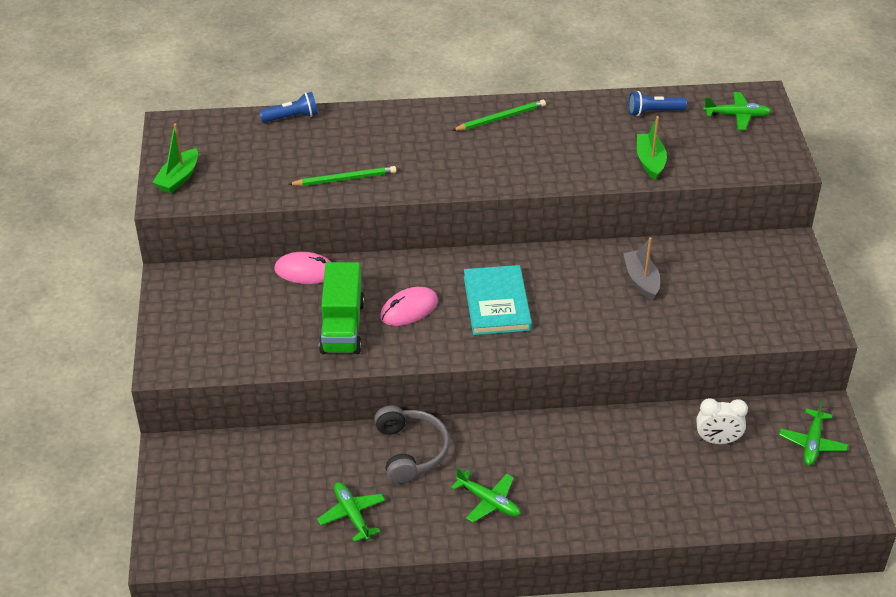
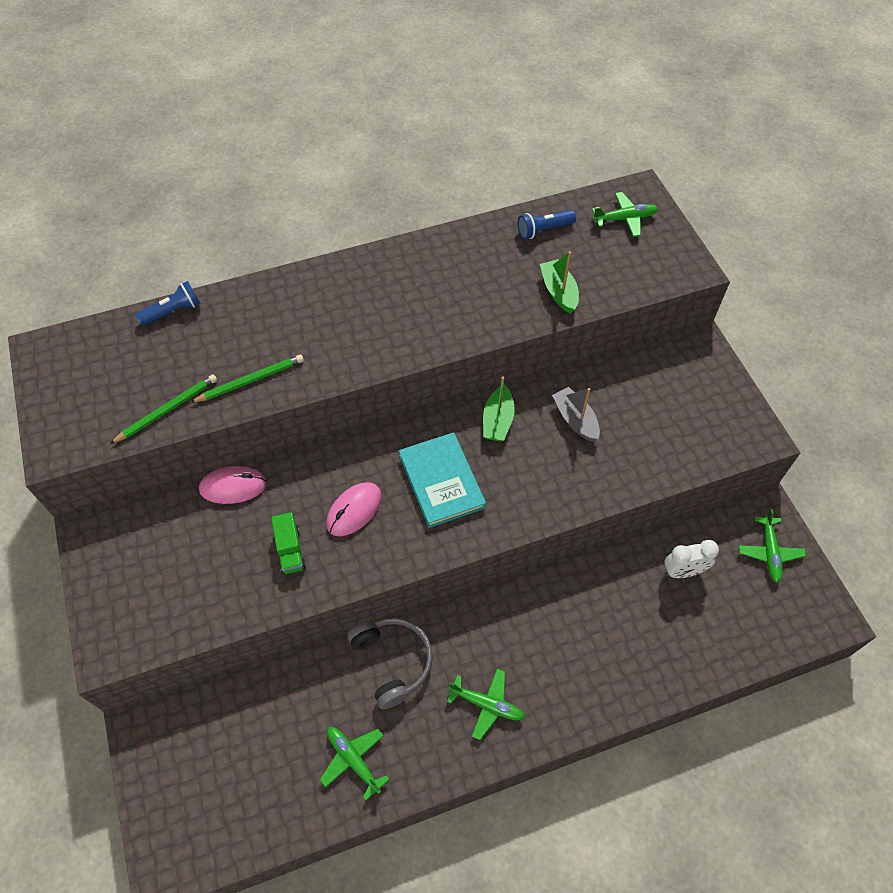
camera: 15 degrees left, 15 degrees up
green boat [152,124,198,193] -> green boat moved to [483,376,515,442]
green truck [319,262,364,354] -> green truck [271,512,306,574], size x0.57
green pencil [452,99,546,131] -> green pencil moved to [110,374,217,444]

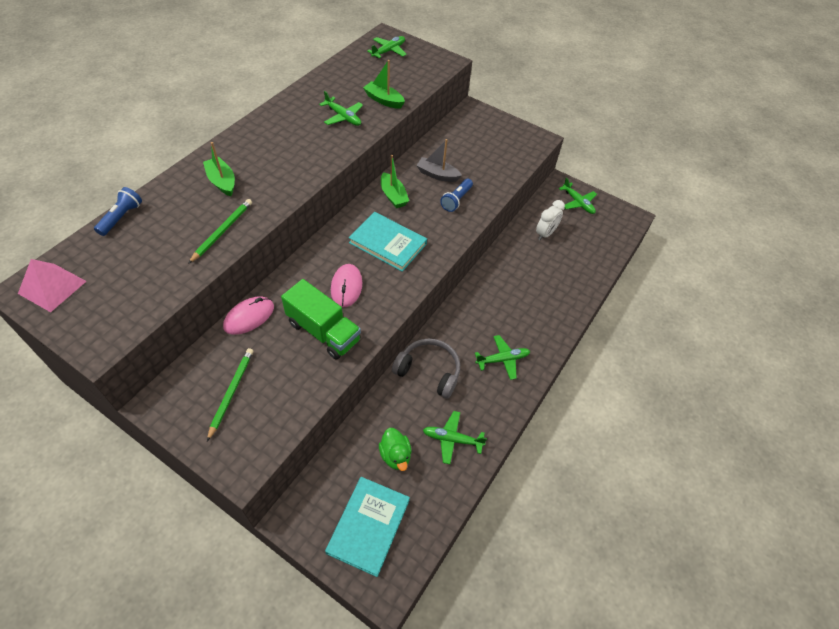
camera: 40 degrees left, 5 degrees down
green pencil [110,374,217,444] -> green pencil moved to [207,348,253,441]
green truck [271,512,306,574] -> green truck [281,279,361,360], size x1.77
blue flashlight [517,210,576,239] -> blue flashlight moved to [440,179,473,212]
none -> pink pyramid [18,259,86,312]
none -> green boat [203,142,235,196]
none -> green plane [319,91,363,126]
none -> turquoise book [325,477,410,577]
none -> green duck [379,428,411,471]

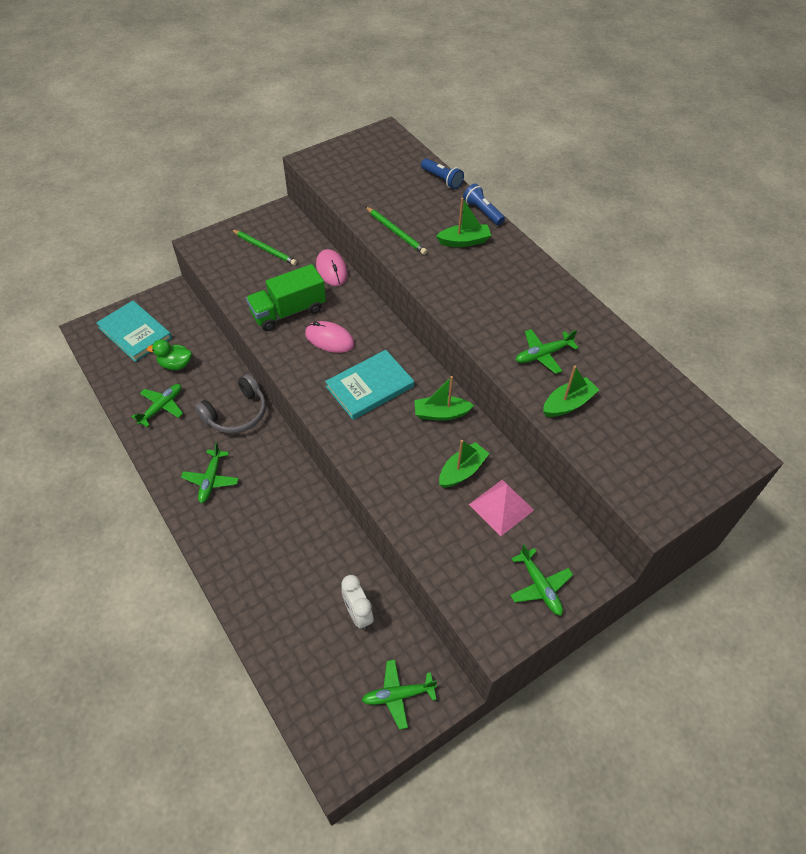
camera: 115 degrees right, 0 degrees up
pink pyramid [18,259,86,312] -> pink pyramid moved to [469,480,534,536]
green plane [367,36,407,58] -> green plane moved to [510,544,573,616]
grey boat [416,139,462,182] -> green boat [439,440,490,488]
blue flashlight [440,179,473,212] -> blue flashlight moved to [463,184,505,225]

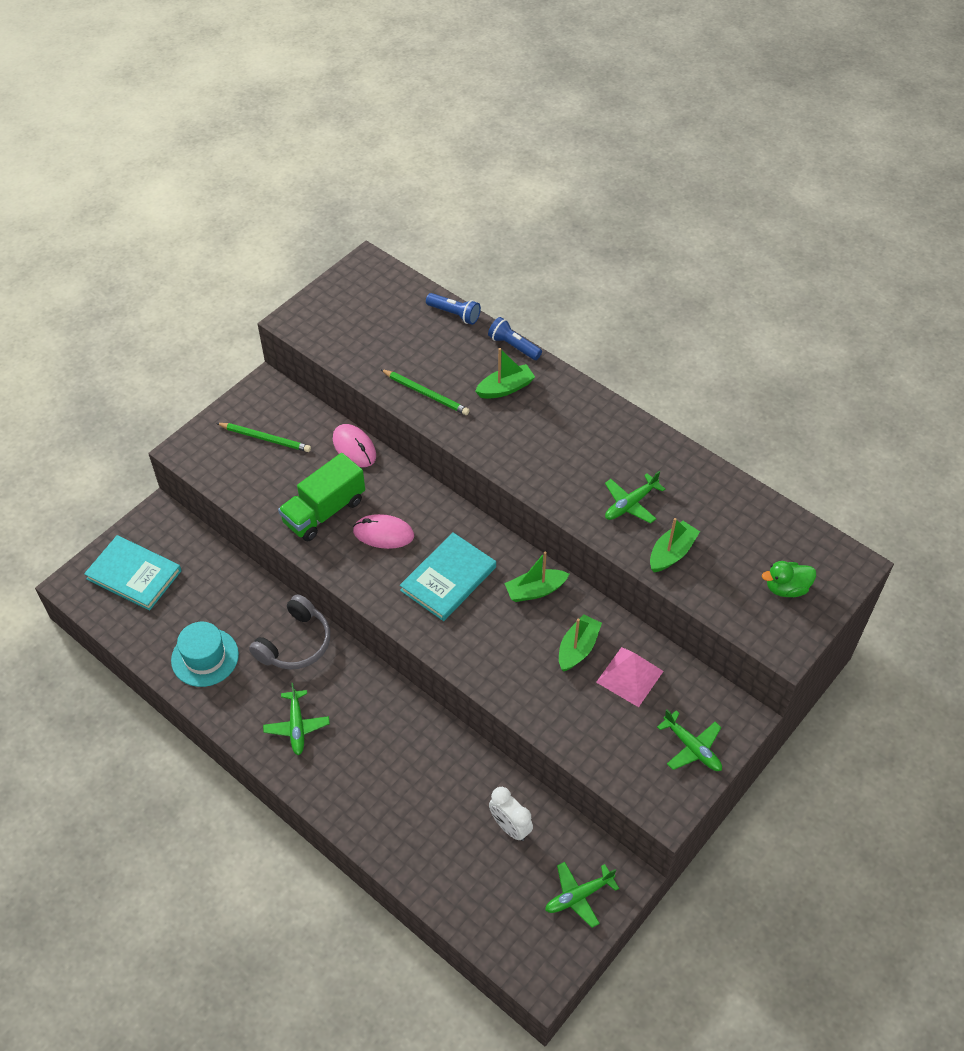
camera: 15 degrees left, 0 degrees up
green plane [132,384,183,427] -> turquoise hat [171,622,239,687]
green duck [147,339,192,370] -> green duck moved to [762,561,816,597]

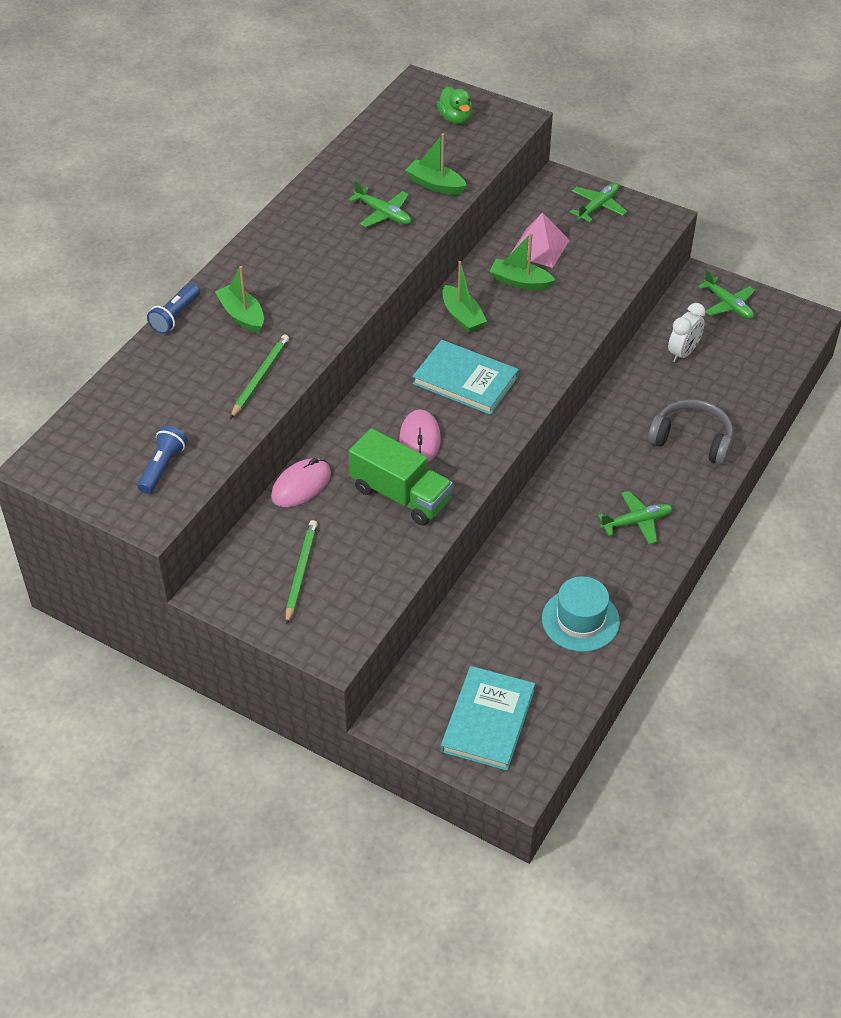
camera: 100 degrees left, 5 degrees down
grey headphones [249,594,330,670] -> grey headphones moved to [648,399,733,465]
blue flashlight [426,293,481,325] -> blue flashlight moved to [137,426,187,494]

